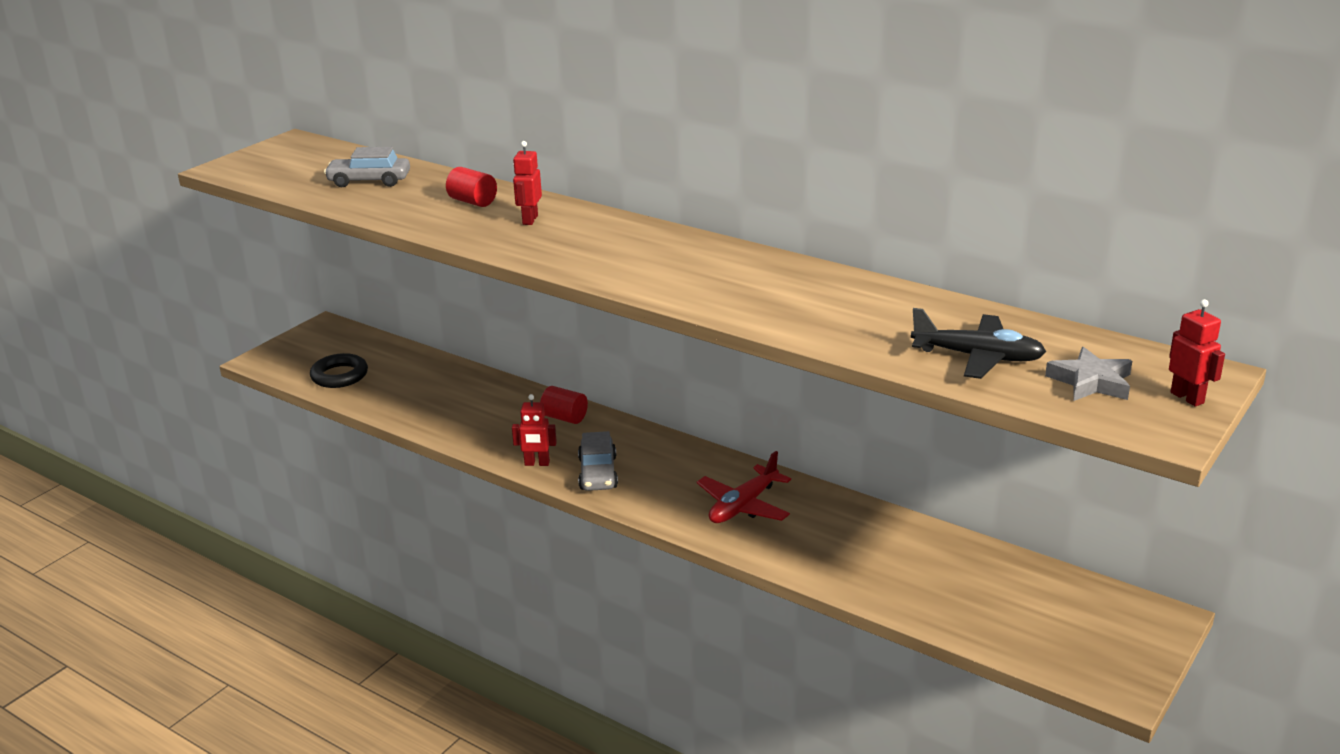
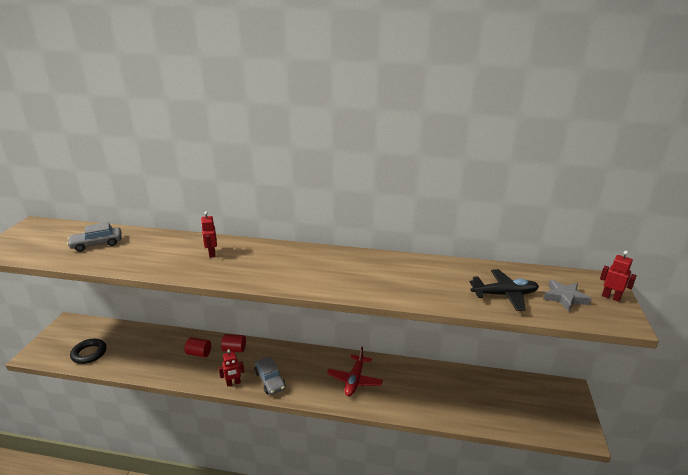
camera: 25 degrees left, 0 degrees up
red cylinder [446,167,497,207] -> red cylinder moved to [184,337,211,357]

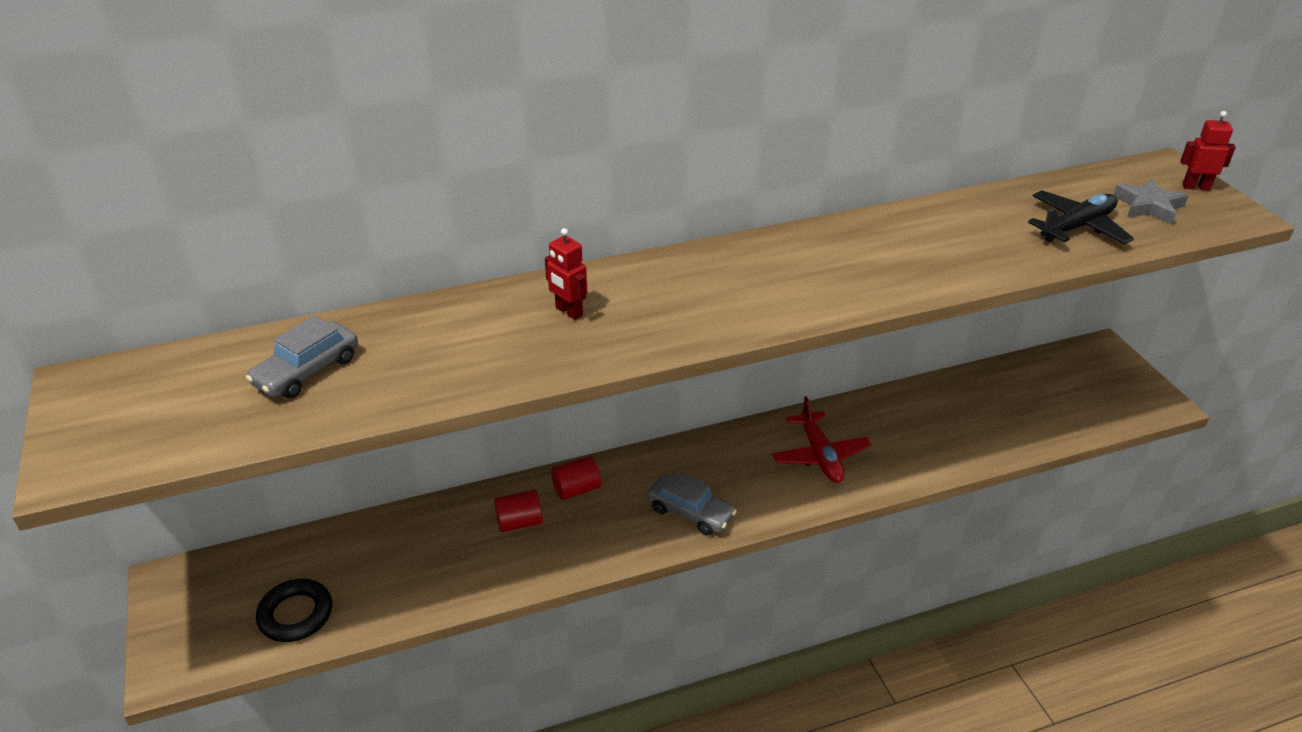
camera: 30 degrees left, 10 degrees up
red robot [219,349,245,387] -> none

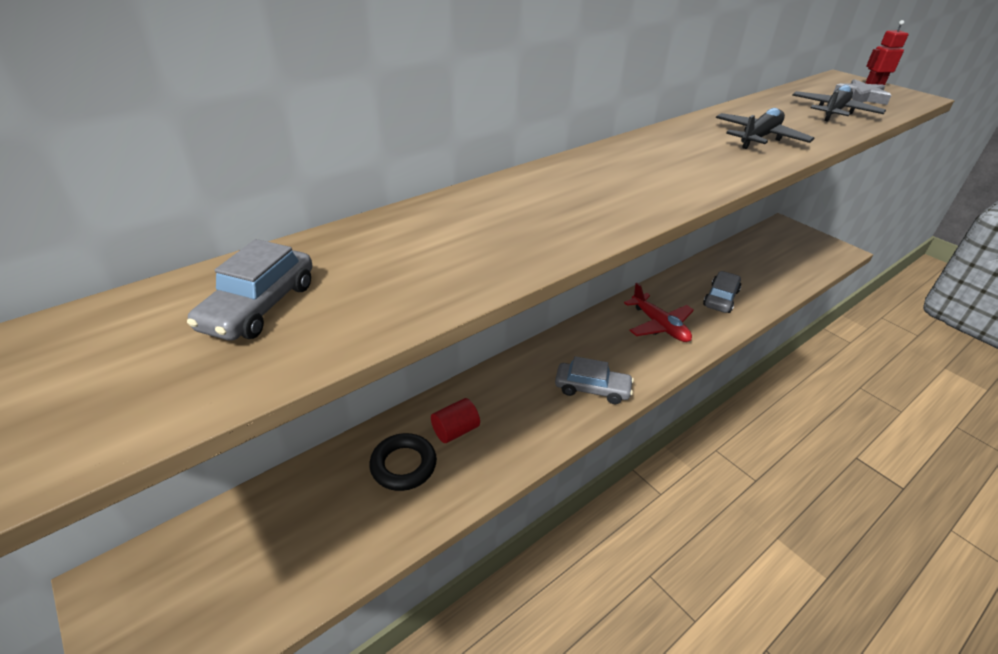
camera: 20 degrees left, 0 degrees up
black ring [256,579,332,642] -> black ring moved to [369,433,437,491]
red robot [545,228,587,320] -> none
red cylinder [551,456,601,500] -> none
none -> grey car [703,271,741,313]
none -> black plane [716,108,814,149]

